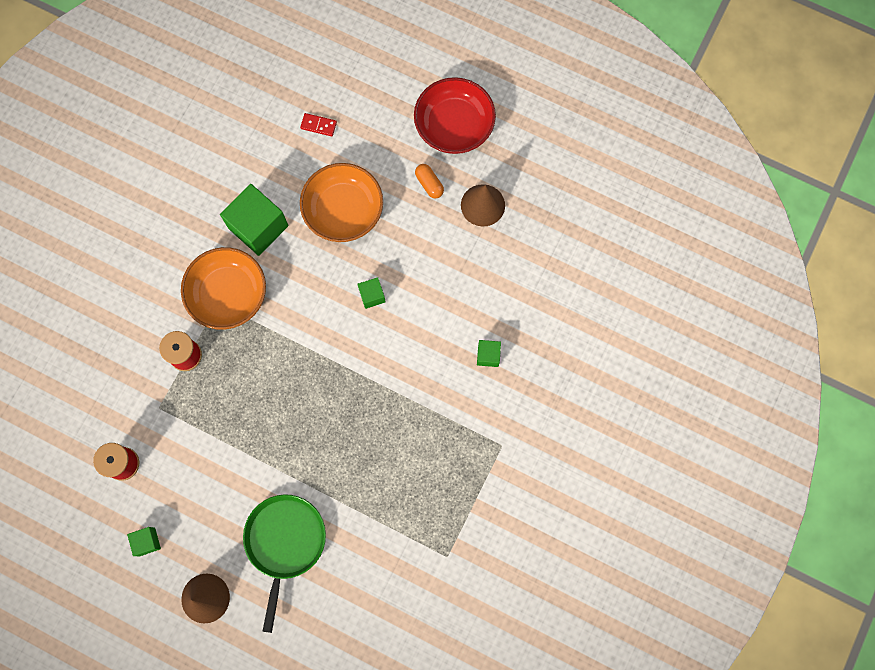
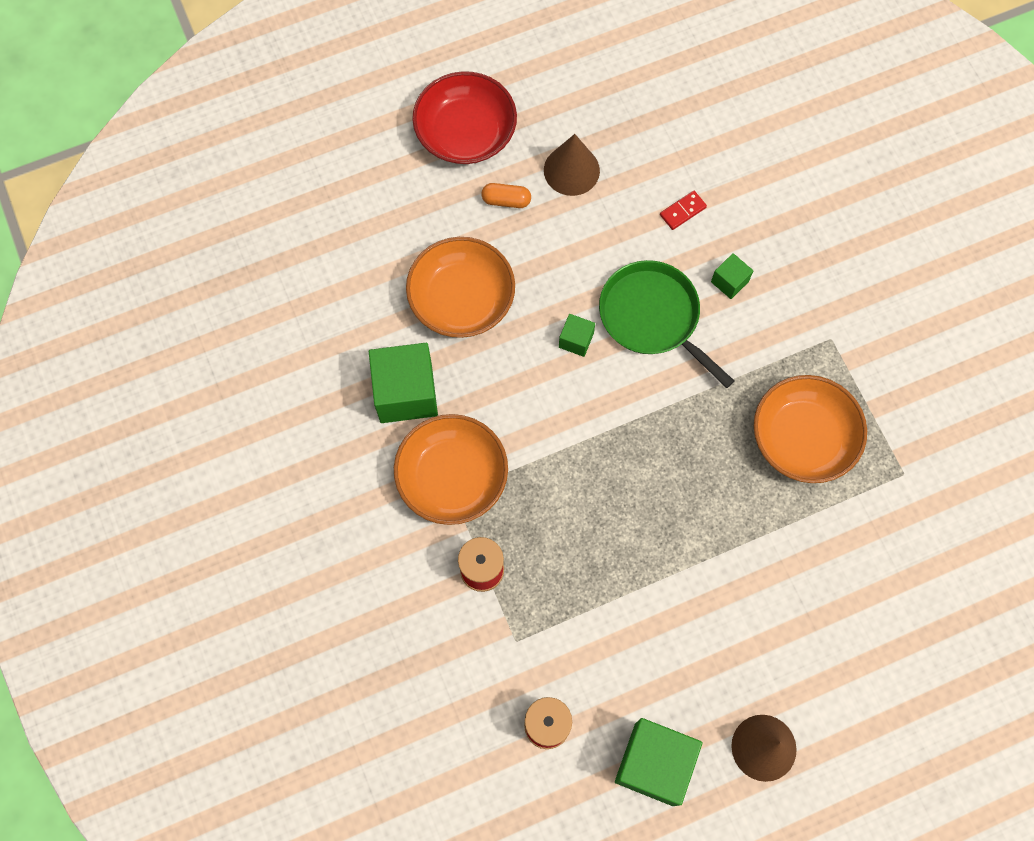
camera: 50 degrees left, 5 degrees down
green cube [127,527,161,556] -> green cube [615,718,703,806], size x2.05
green pan [243,494,326,633] -> green pan moved to [599,260,734,388]
red domino [300,113,337,137] -> red domino moved to [660,191,707,230]
none -> orange bowl [754,375,867,483]

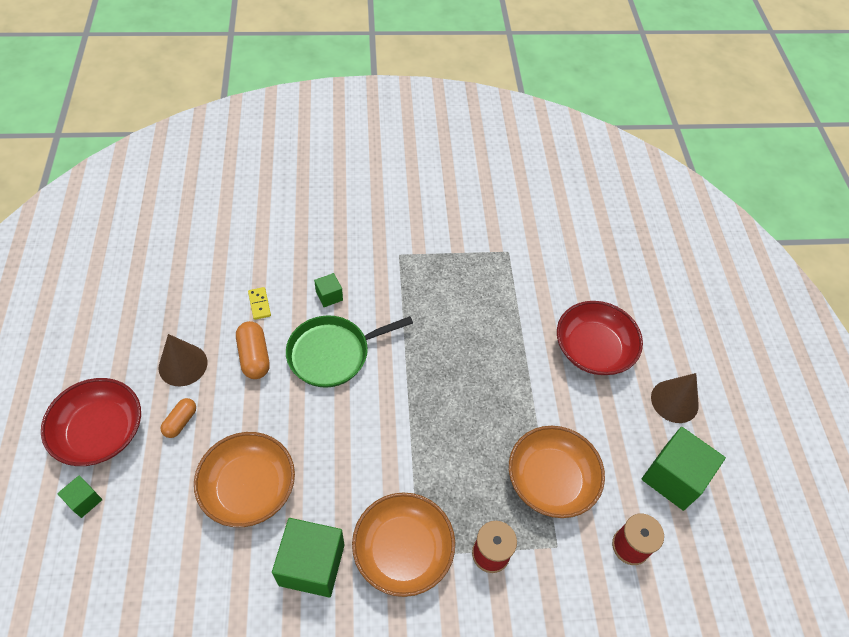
camera: 75 degrees left, 15 degrees down
green cube [559,314,595,357] -> green cube moved to [57,475,103,518]
red domino [660,191,707,230] -> yellow domino [248,287,271,320]
orange bowl [754,375,867,483] -> orange bowl moved to [509,426,605,518]
none -> orange capsule [236,321,270,379]
none -> red bowl [557,301,643,375]

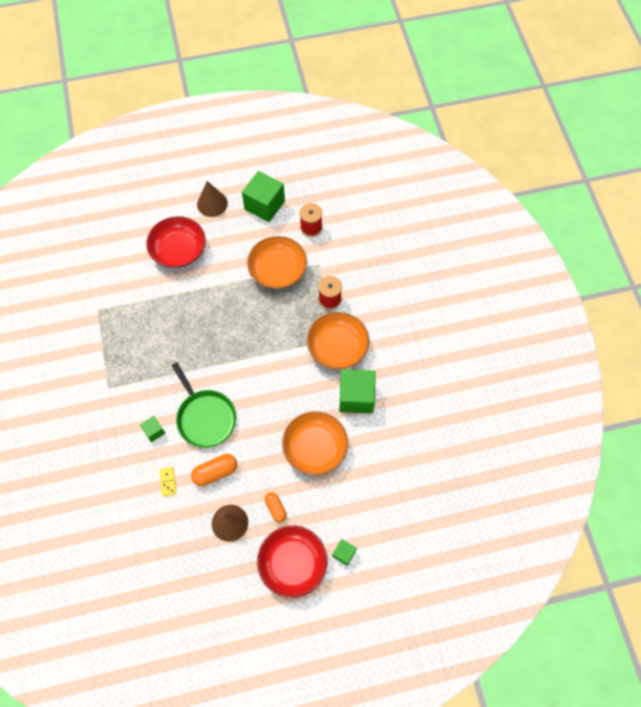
camera: 95 degrees left, 10 degrees up
orange capsule [160,398,196,438] -> orange capsule turned 45 degrees clockwise [265,492,287,523]
yellow domino [248,287,271,320] -> yellow domino turned 75 degrees counterclockwise [159,467,176,496]

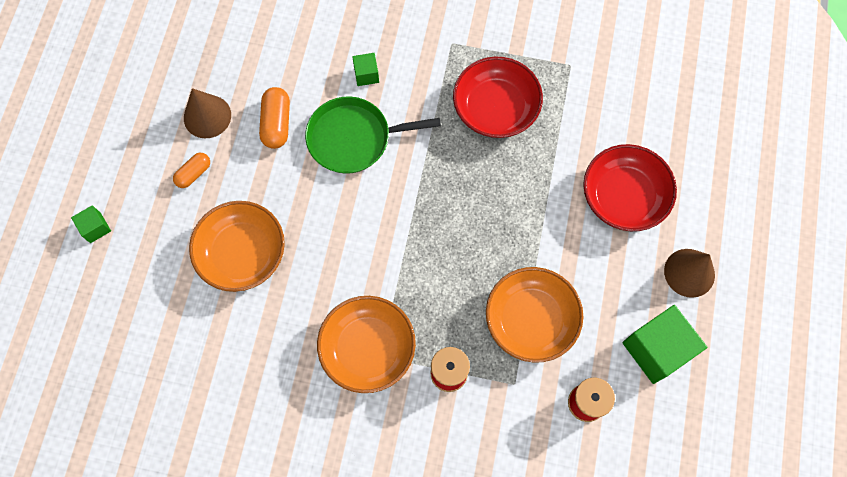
camera: 115 degrees right, 5 degrees up
yellow domino [159,467,176,496] -> none
red bowl [257,525,327,598] -> red bowl moved to [453,57,543,138]
orange capsule [265,492,287,523] -> orange capsule turned 45 degrees counterclockwise [173,153,210,188]
green cube [339,369,376,413] -> none

